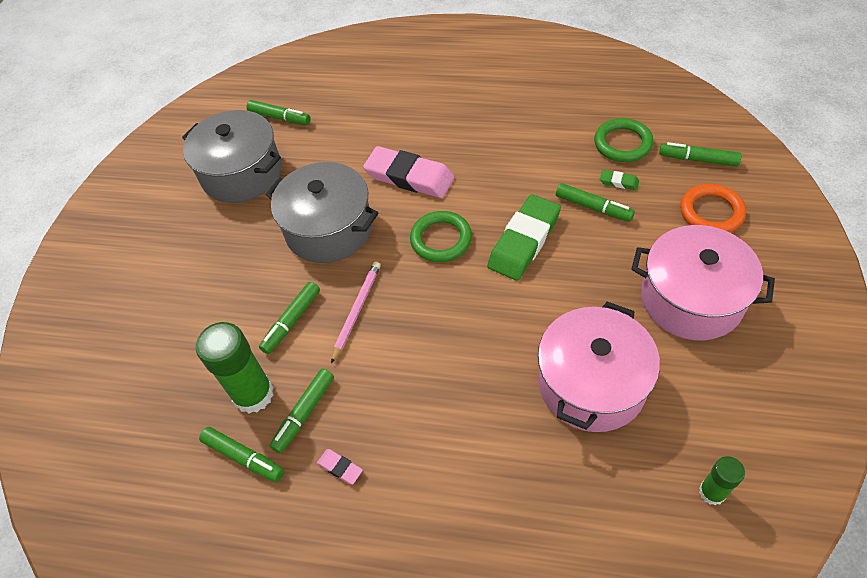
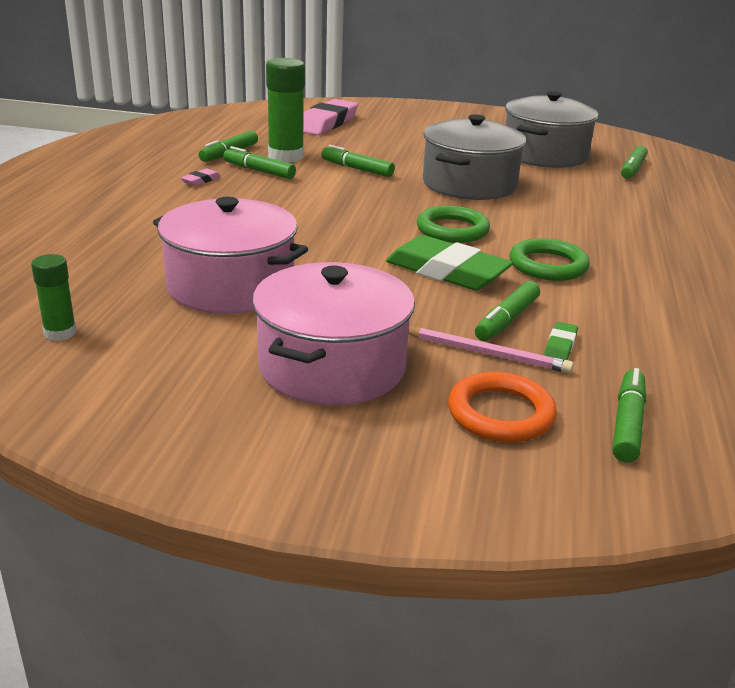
camera: 85 degrees right, 25 degrees down
pink pencil [331,261,381,364] -> pink pencil moved to [409,327,574,373]
pink eraser [363,146,455,198] -> pink eraser moved to [303,99,358,135]
green ring [594,118,654,162] -> green ring moved to [510,238,590,281]

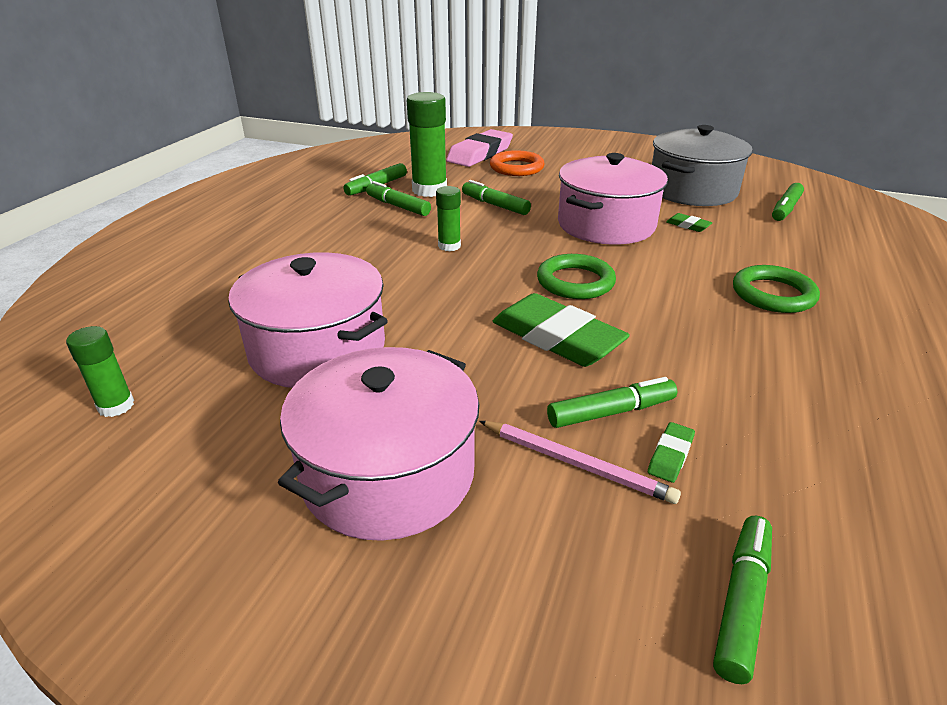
camera: 10 degrees right, 5 degrees up
pink eraser [181,168,221,186] -> none
grey pot [423,114,526,200] -> pink pot [558,153,668,245]
orange ring [448,372,557,443] -> orange ring moved to [490,150,545,176]
green marker [475,281,540,341] -> green marker turned 150 degrees counterclockwise [547,377,677,428]
green ring [510,238,590,281] -> green ring moved to [733,265,820,313]
none -> green glue stick [436,186,461,251]
none -> green eraser [666,213,713,232]

